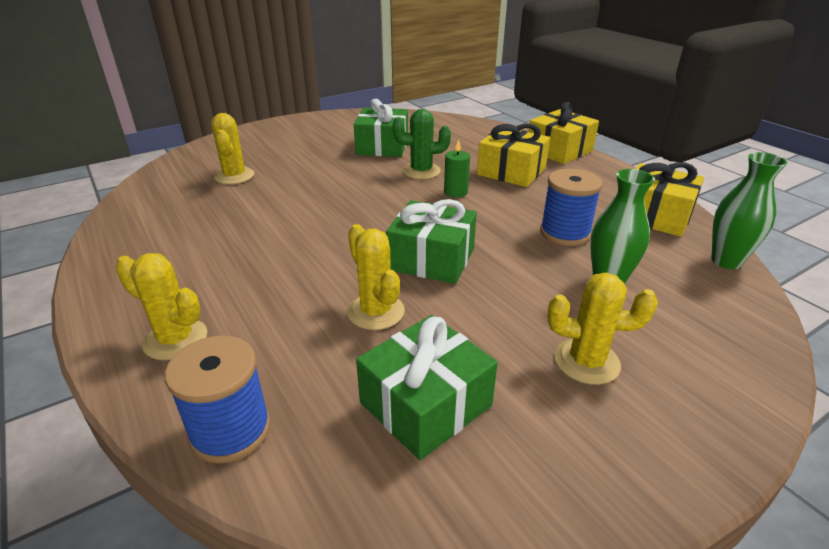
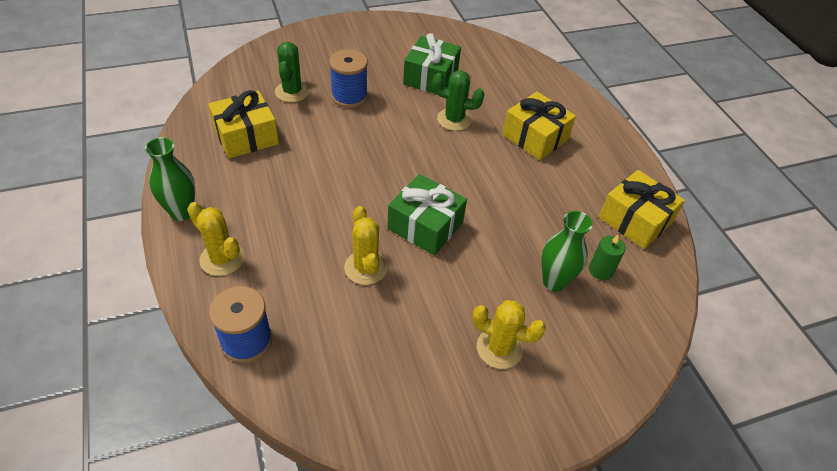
camera: 10 degrees right, 15 degrees up
yellow cactus [211,113,255,184] -> green cactus [275,42,309,102]
green gift [356,315,498,460] -> none
green candle [444,139,470,198] -> green candle moved to [589,235,626,280]
yellow gift [529,102,599,164] -> yellow gift moved to [208,90,279,158]
blue spool [540,169,603,246] -> blue spool moved to [329,49,368,108]
green vase [712,152,788,269] -> green vase moved to [145,137,195,221]

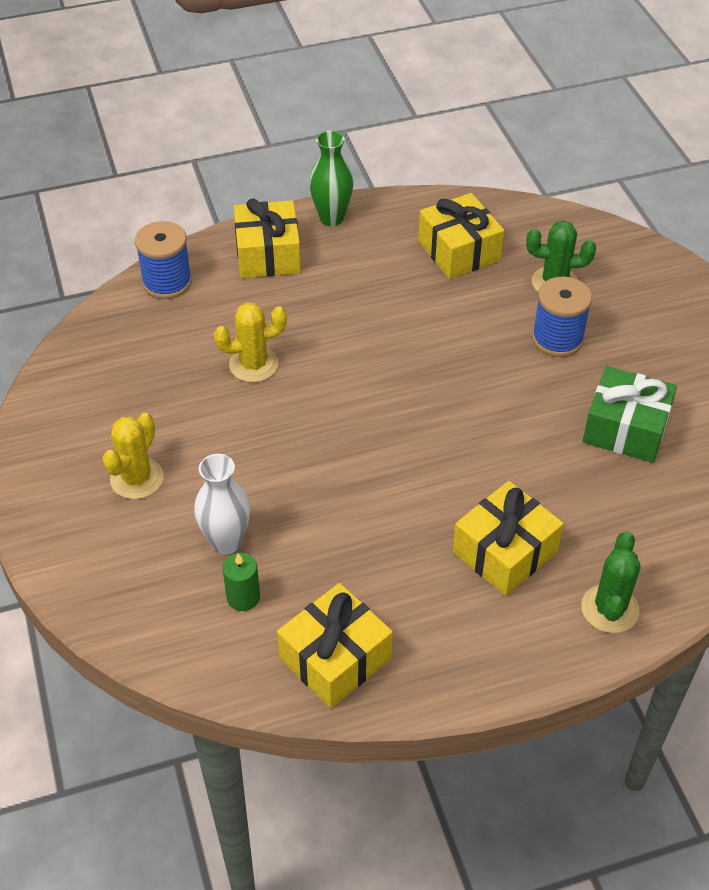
camera: 95 degrees right, 0 degrees up
yellow cactus [187,202,244,276] -> yellow gift [234,199,301,278]
green gift [387,174,467,256] -> none
green cactus [433,70,484,131] -> green cactus moved to [581,531,641,633]
green vase [541,211,593,292] -> white vase [194,454,250,554]

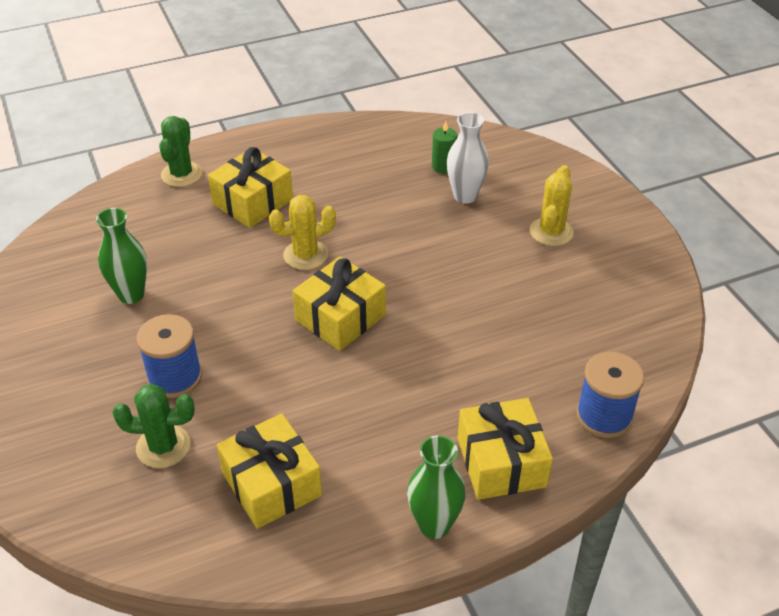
camera: 175 degrees right, 5 degrees down
yellow cactus [214,302,287,382] -> yellow cactus moved to [269,195,336,270]
yellow gift [277,583,393,708] -> yellow gift moved to [293,256,386,351]
green gift [583,366,677,463] -> green vase [96,208,147,304]

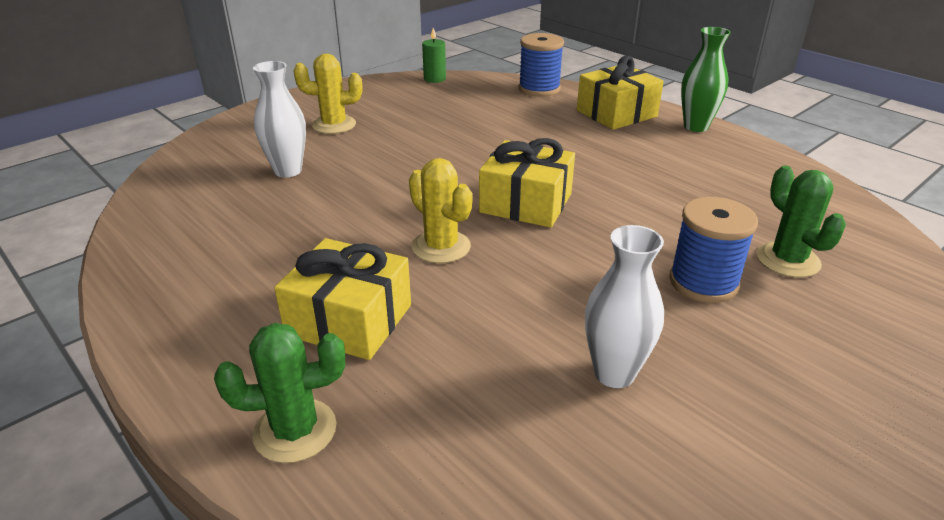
camera: 110 degrees left, 10 degrees down
green vase [96,208,147,304] -> white vase [585,225,664,388]
yellow gift [217,413,322,529] -> none
green candle [432,121,457,174] -> green candle moved to [422,28,446,83]

